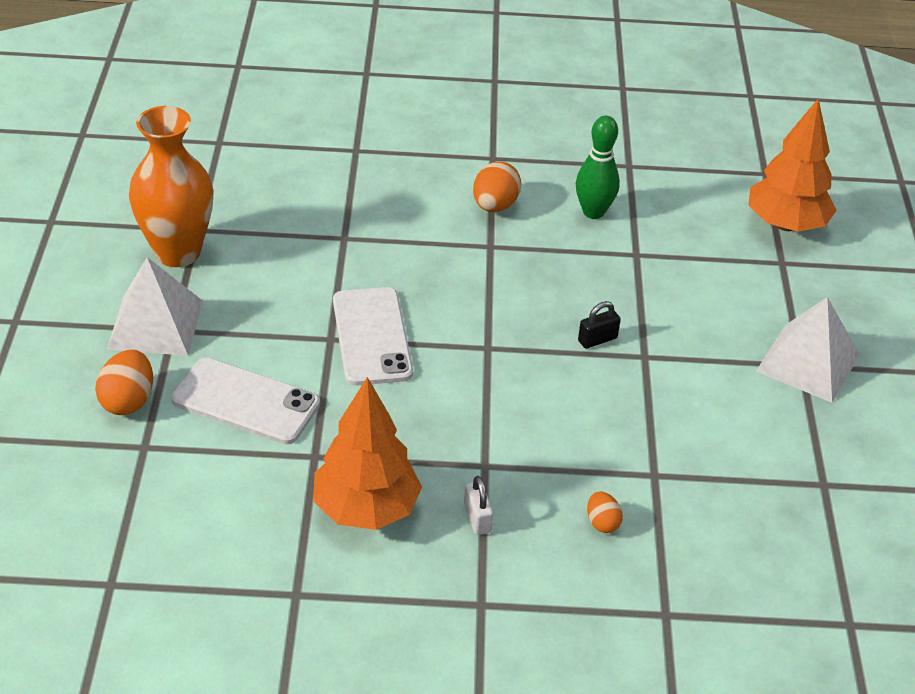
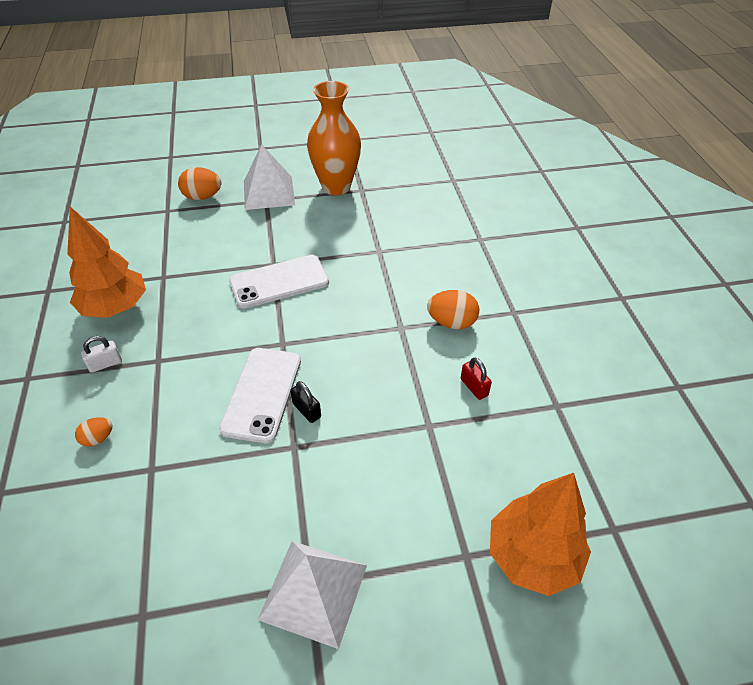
camera: 80 degrees right, 5 degrees up
white phone [171,358,320,444] -> white phone moved to [219,348,301,443]
green bowling pin [576,116,620,219] -> red padlock [461,357,492,400]

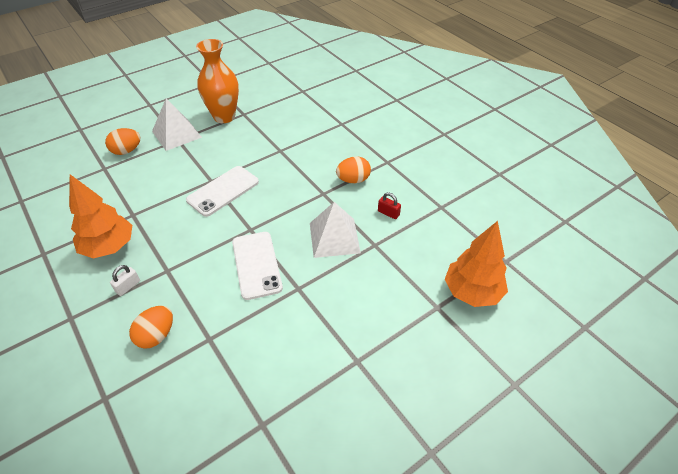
camera: 25 degrees left, 0 degrees up
orange egg [75,417,112,447] -> orange egg [129,306,173,349], size x1.70
white pyramid [258,541,367,649] -> white pyramid moved to [310,202,361,258]
black padlock [290,381,321,423] -> none

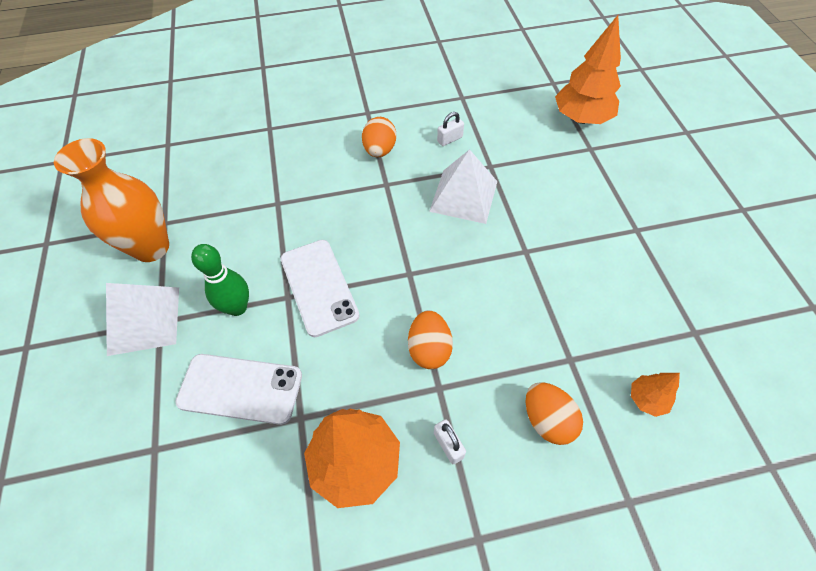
camera: 65 degrees left, 10 degrees up
orange egg [105,128,140,155] -> orange egg moved to [408,310,453,369]
white phone [232,232,283,300] -> white phone moved to [175,354,302,425]
red padlock [378,192,401,219] -> white padlock [437,112,464,146]
none -> green bowling pin [191,244,249,316]
none -> orange tree [631,373,680,417]

